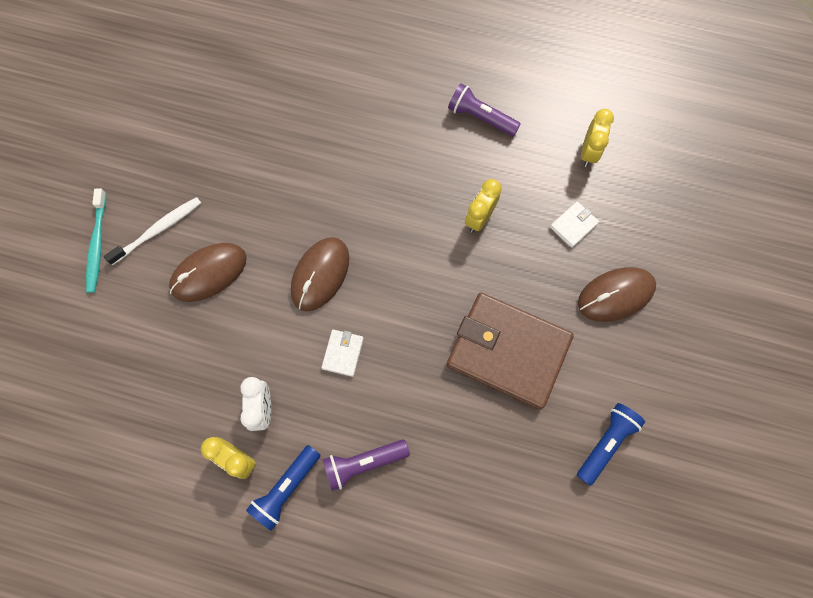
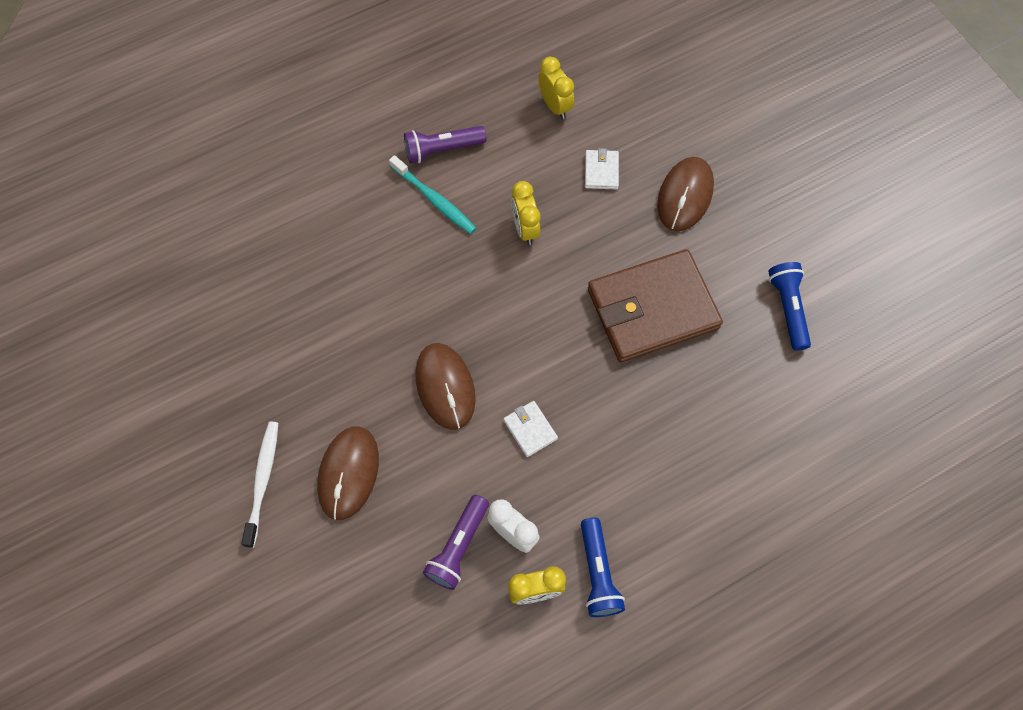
camera: 45 degrees left, 5 degrees down
turquoise toothbrush [86,188,106,293] -> turquoise toothbrush moved to [389,155,476,234]
purple flashlight [322,440,410,491] -> purple flashlight moved to [423,495,489,590]

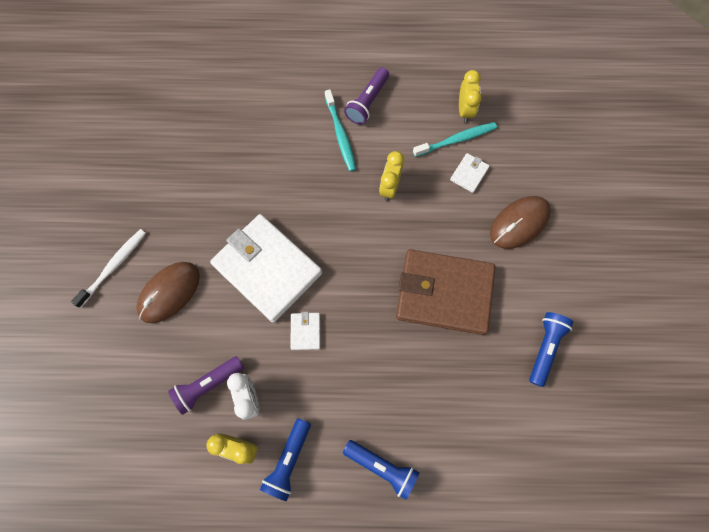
camera: 30 degrees right, 5 degrees up
purple flashlight [404,126,486,164] -> purple flashlight turned 75 degrees counterclockwise [344,67,389,125]
brown mouse [415,343,476,430] -> white wallet [210,214,322,322]
none -> blue flashlight [343,440,420,500]
none -> turquoise toothbrush [413,122,497,157]

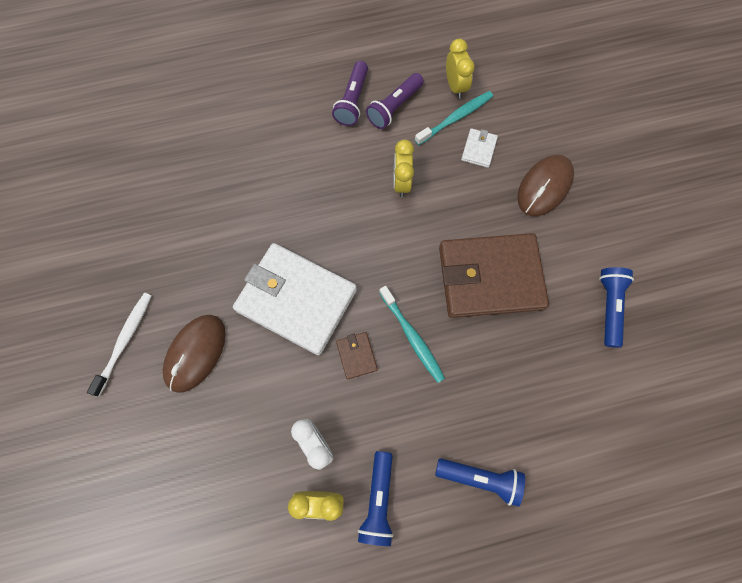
camera: 15 degrees left, 0 degrees up
purple flashlight [168,356,244,415] -> purple flashlight moved to [366,73,424,129]
white wallet [291,312,320,350] -> brown wallet [336,332,378,380]
turquoise toothbrush [325,89,356,172] -> turquoise toothbrush moved to [379,286,445,383]

